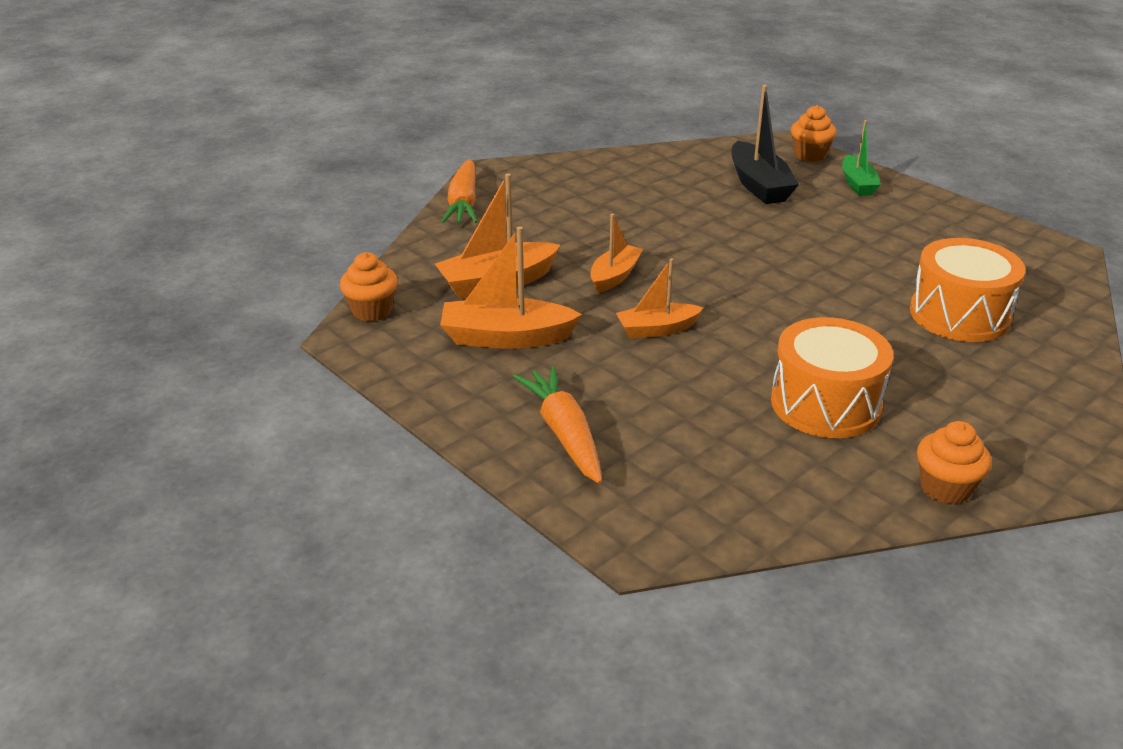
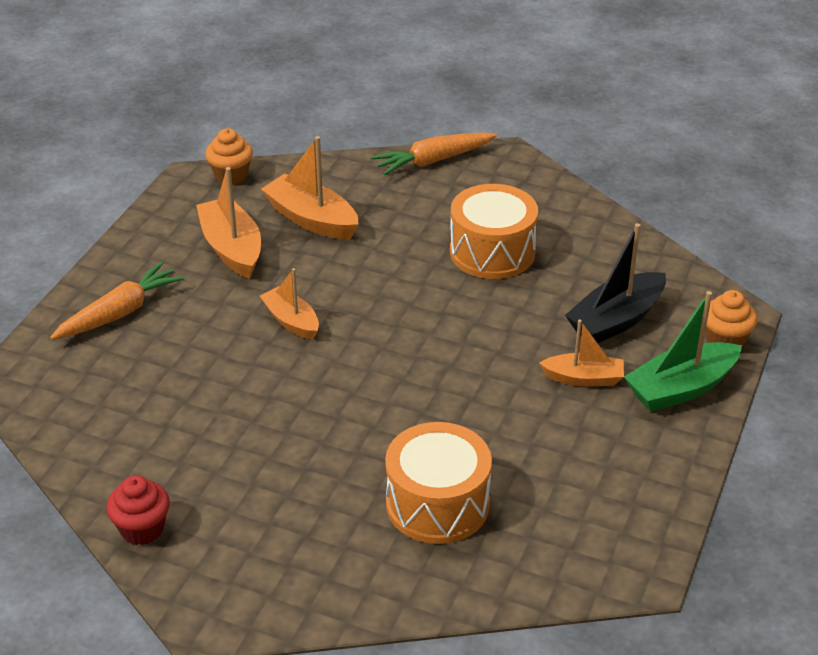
camera: 65 degrees right, 5 degrees up
orange boat [590,214,643,293] -> orange boat moved to [539,319,624,386]
orange drum [771,317,893,438] -> orange drum moved to [450,184,538,279]
green boat [842,120,881,196] -> green boat [624,291,742,412], size x1.55
orange cupcake [917,421,991,505] -> red cupcake [106,475,170,545]

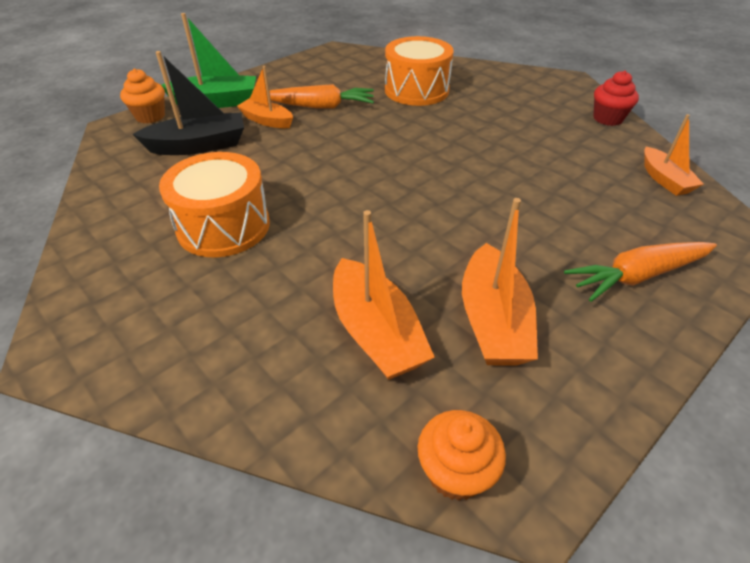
camera: 155 degrees left, 5 degrees up
orange boat [260,268,319,339] -> orange boat moved to [644,114,704,196]
orange carrot [371,132,497,175] -> orange carrot moved to [269,84,374,109]

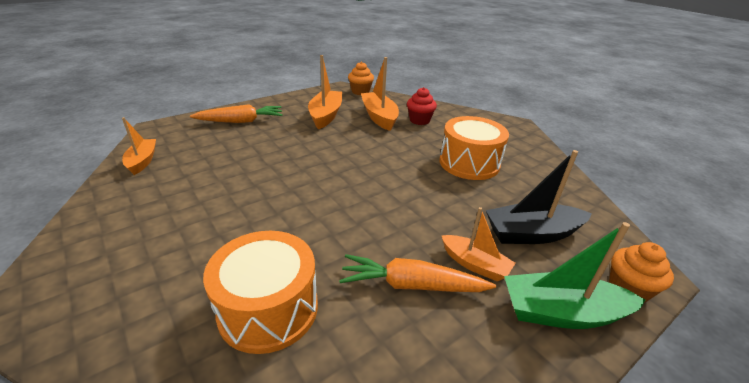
camera: 175 degrees left, 10 degrees down
red cupcake [593,71,639,126] -> red cupcake moved to [407,87,437,125]

